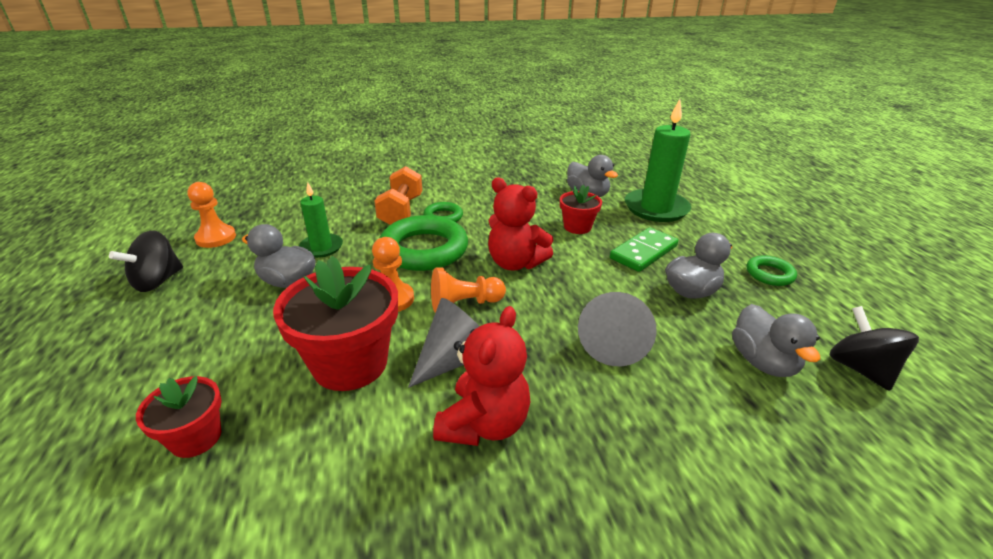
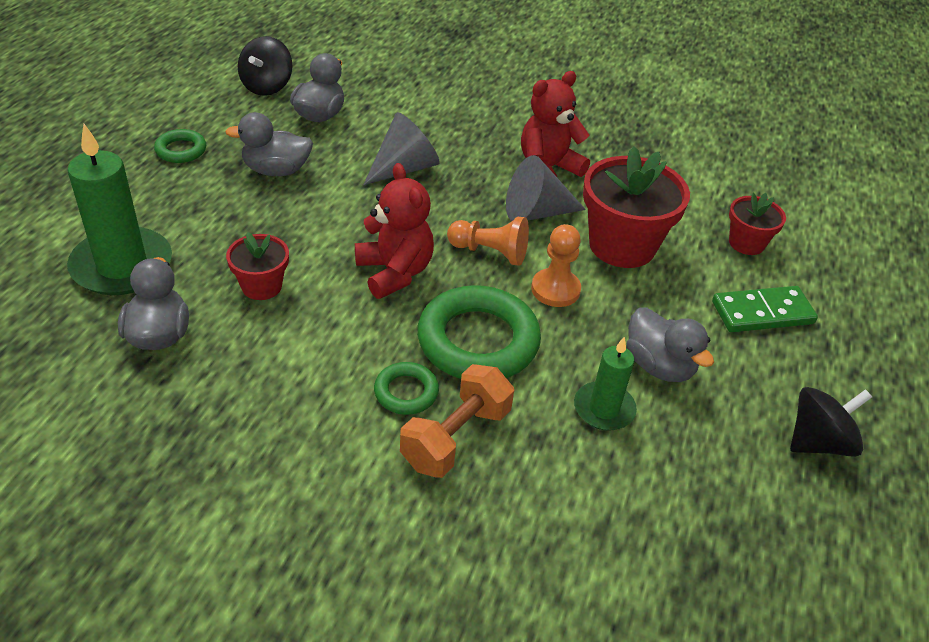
camera: 150 degrees left, 10 degrees up
orange pawn [187,182,236,248] -> none
green domino [610,227,678,272] -> green domino moved to [712,286,818,332]

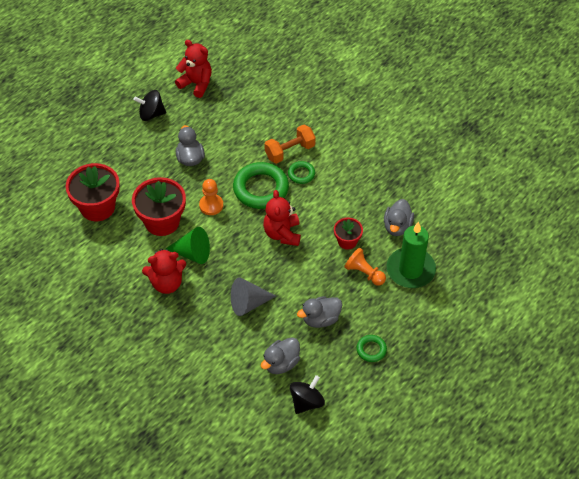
camera: 155 degrees left, 10 degrees up
grey duck [225,112,313,176] -> grey duck turned 135 degrees clockwise [297,296,342,328]
orange pawn [447,216,529,266] -> orange pawn moved to [344,248,386,286]
grey cone [506,155,586,221] -> green cone [166,227,210,264]
green candle [574,336,637,431] -> none
green domino [712,286,818,332] -> none
red flower pot [729,193,786,255] -> red flower pot [66,163,120,221], size x1.84
none -> red teddy bear [175,40,212,98]

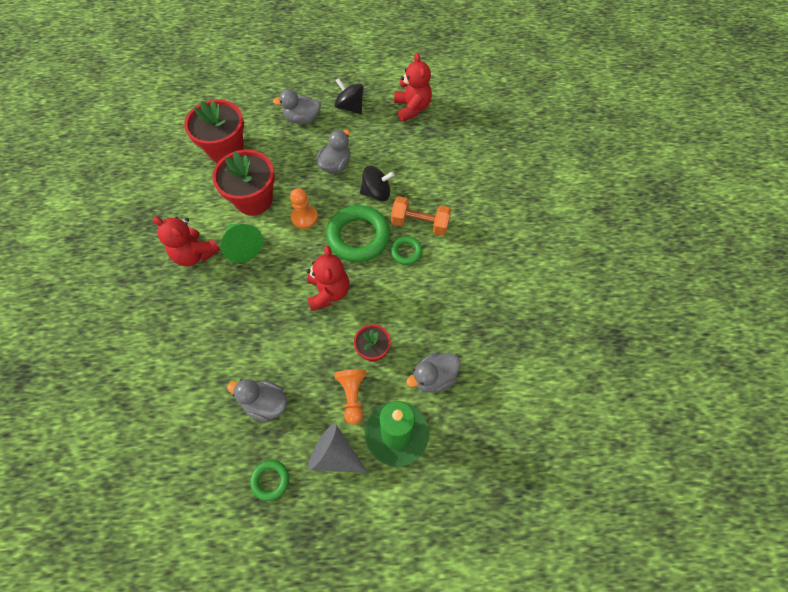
camera: 45 degrees right, 10 degrees up
grey cone [231,277,276,316] -> grey cone moved to [308,423,368,473]
grey duck [261,337,300,374] -> grey duck moved to [273,89,321,124]
red teddy bear [263,190,301,246] -> red teddy bear turned 135 degrees clockwise [307,246,349,311]
black spinning top [290,375,325,414] -> black spinning top moved to [360,166,394,201]

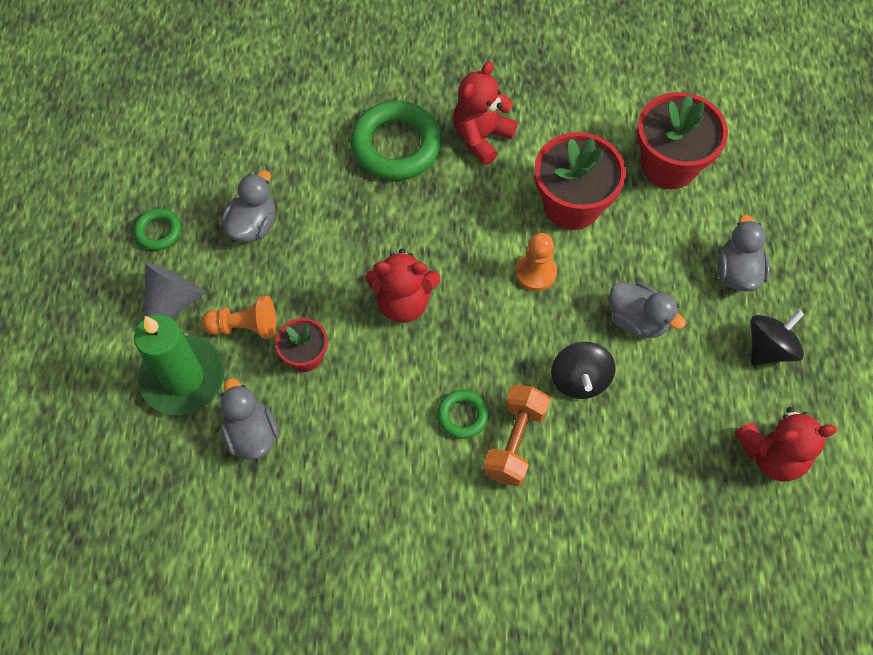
camera: 95 degrees right, 0 degrees up
green cone [221,224,263,263] -> none
green ring [326,205,390,262] -> green ring moved to [350,101,442,180]

